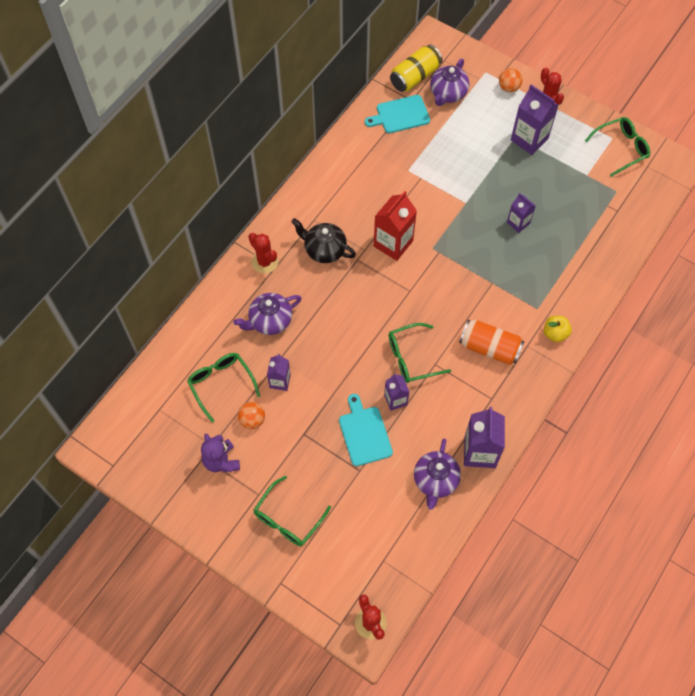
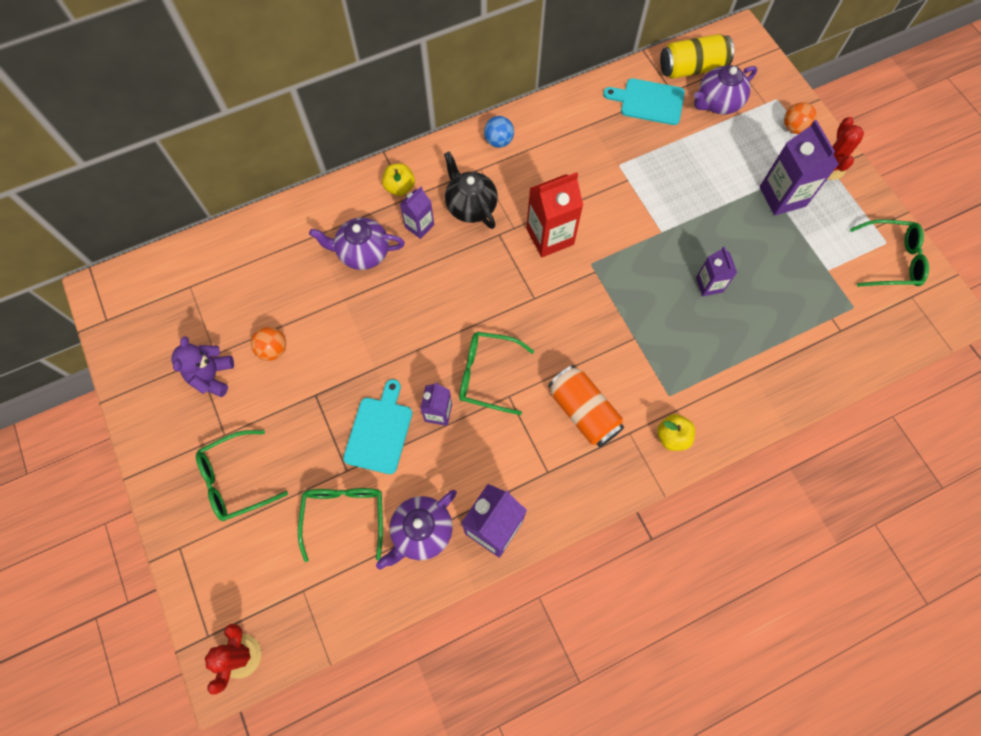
camera: 30 degrees right, 5 degrees up
green glasses [187,353,260,423] -> green glasses moved to [298,488,383,562]
red cactus [248,233,278,274] -> yellow apple [382,163,415,196]
purple carton [267,354,291,391] -> purple carton moved to [400,187,434,239]
none -> blue ball [484,116,514,148]

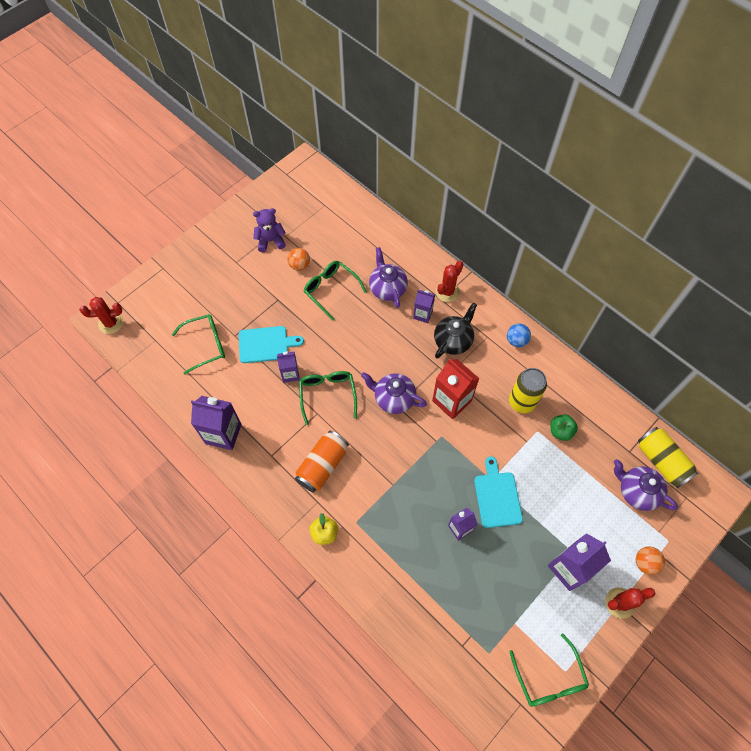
camera: 70 degrees right, 5 degrees down
green glasses [196,430,288,521] -> green glasses moved to [304,261,367,320]
purple teapot [376,490,457,570] -> purple teapot moved to [361,372,427,414]
yellow apple [382,163,415,196] -> red cactus [436,261,464,302]
turquoise cutting board [603,78,685,125] -> turquoise cutting board moved to [474,456,523,528]
none -> yellow can [509,368,547,413]
none -> green apple [551,415,578,441]

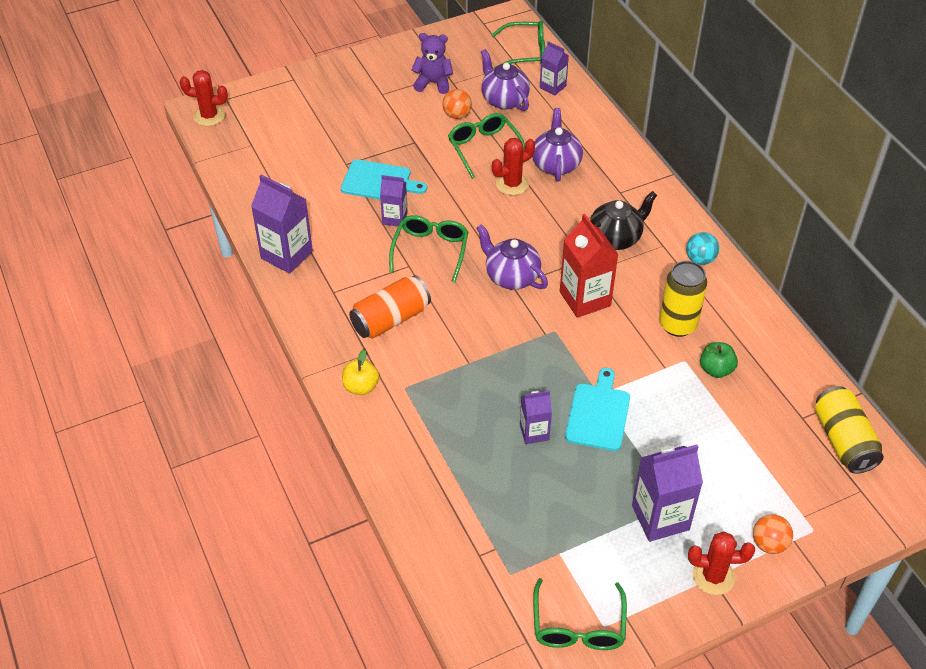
camera: 20 degrees right, 15 degrees down
green glasses [172,314,225,374] -> green glasses moved to [491,21,545,69]
purple carton [413,290,435,323] -> purple carton moved to [540,41,569,95]
red cactus [436,261,464,302] -> red cactus moved to [492,138,535,195]
blue ball [507,324,531,347] -> turquoise ball [686,232,719,265]
purple teapot [614,459,678,511] -> purple teapot moved to [481,49,530,111]

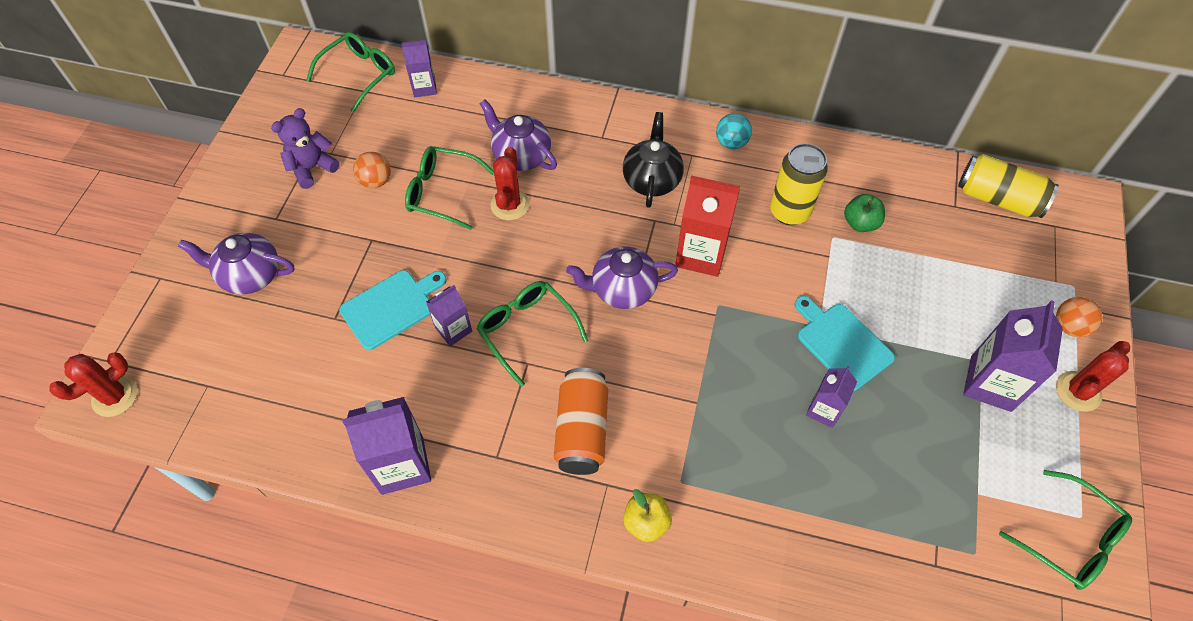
camera: 50 degrees left, 10 degrees up
purple teapot [481,49,530,111] -> purple teapot moved to [178,233,294,294]

